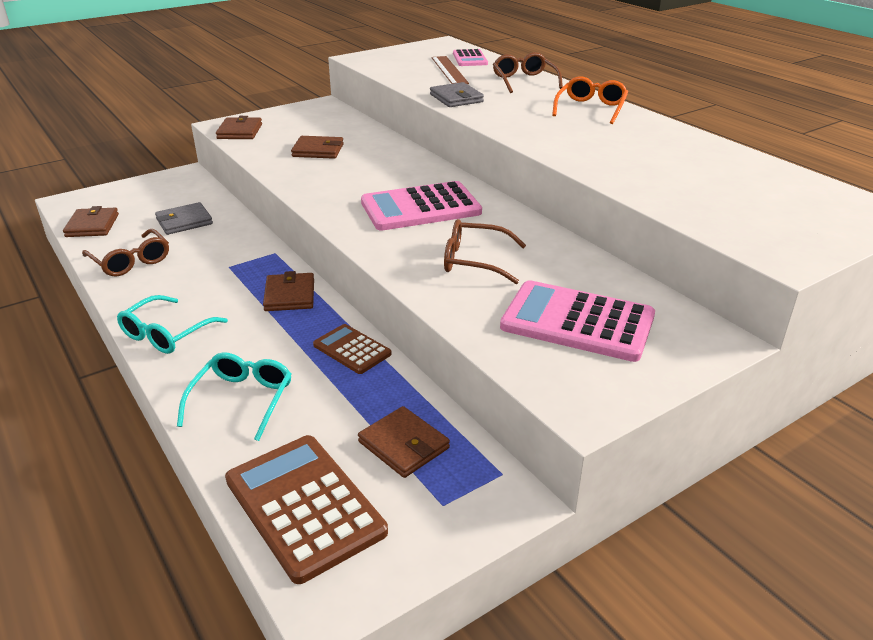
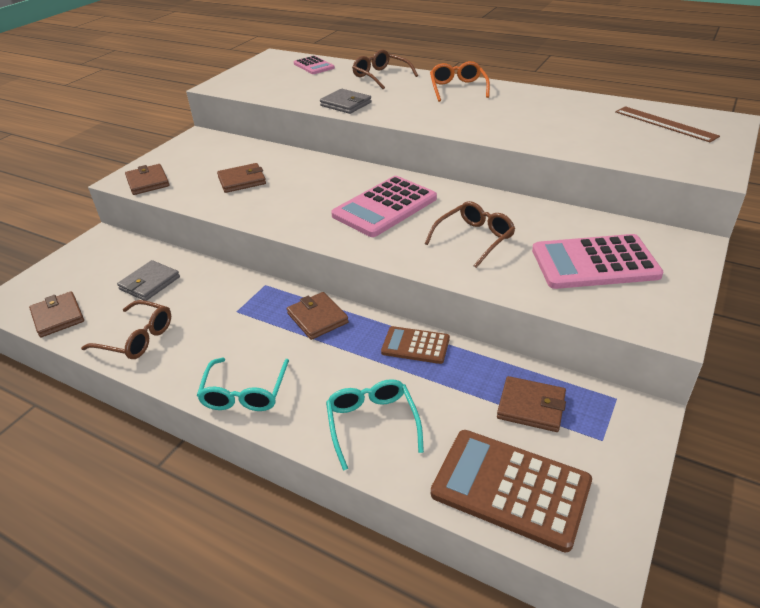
camera: 25 degrees left, 5 degrees up
brown ruler [431,56,469,84] -> brown ruler moved to [615,106,720,143]
brown glasses [444,219,526,284] -> brown glasses turned 150 degrees clockwise [425,201,515,268]

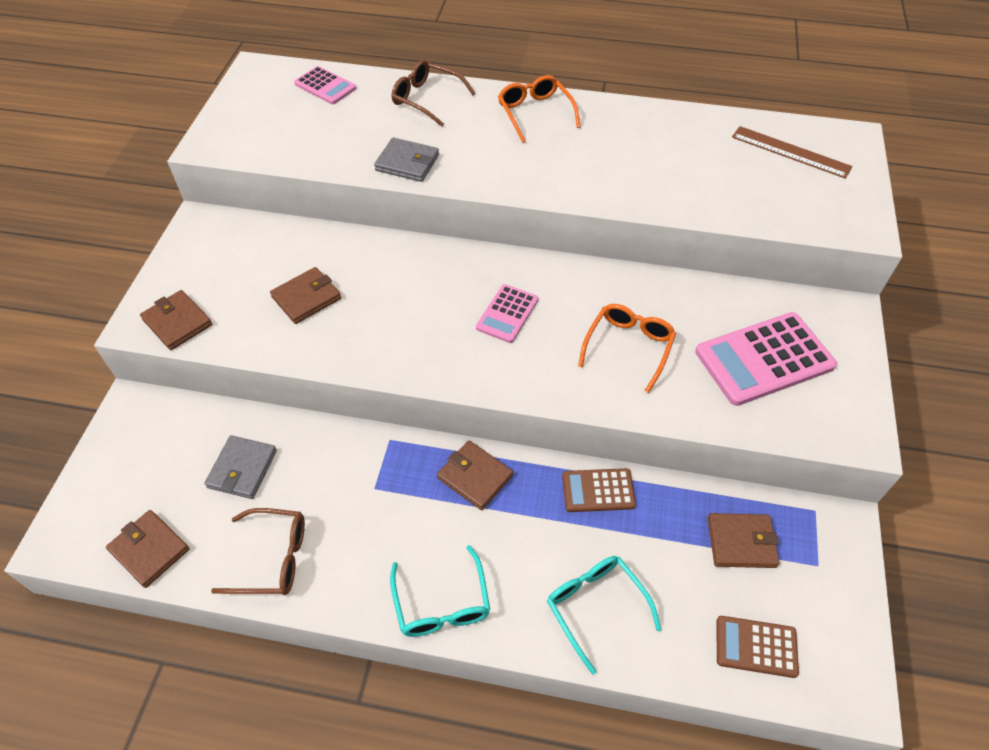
camera: 20 degrees left, 15 degrees up
pink calculator [331,176,437,237] -> pink calculator [476,284,538,343], size x0.56
brown glasses [425,201,515,268] -> orange glasses [578,304,676,393]
brown calculator [431,430,592,553] -> brown calculator [717,616,799,678], size x0.56

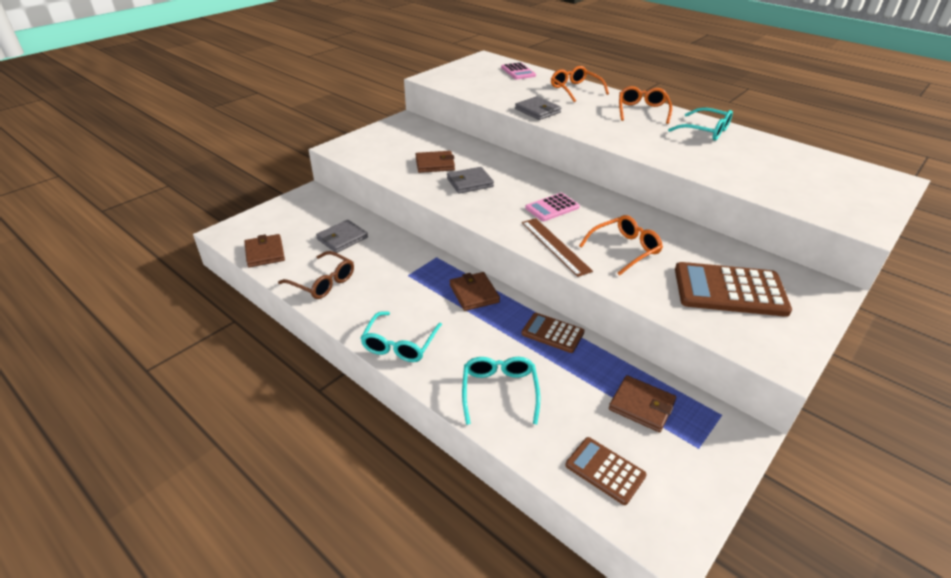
camera: 30 degrees right, 15 degrees down
brown wallet [140,290,212,350] -> none
brown glasses [392,60,476,127] -> orange glasses [551,66,609,102]
pink calculator [695,312,837,406] -> brown calculator [675,262,792,317]
brown ruler [732,126,853,179] -> brown ruler moved to [522,218,593,277]
none -> grey wallet [447,167,494,194]
none -> turquoise glasses [668,107,733,141]

